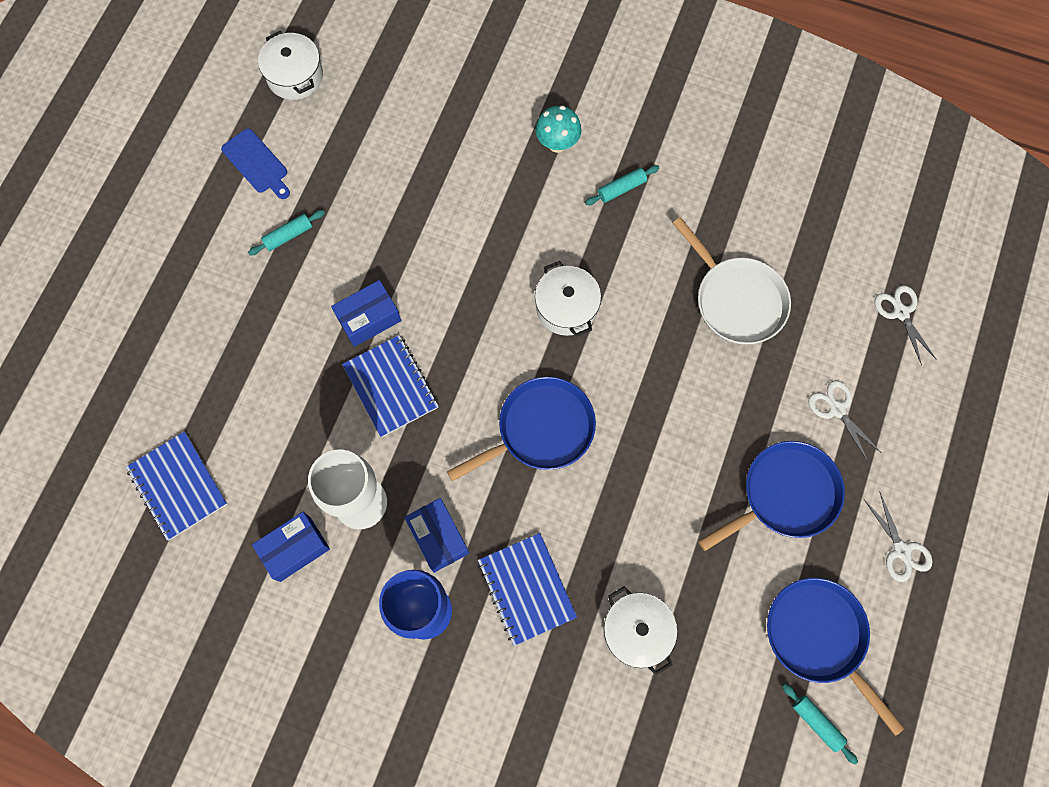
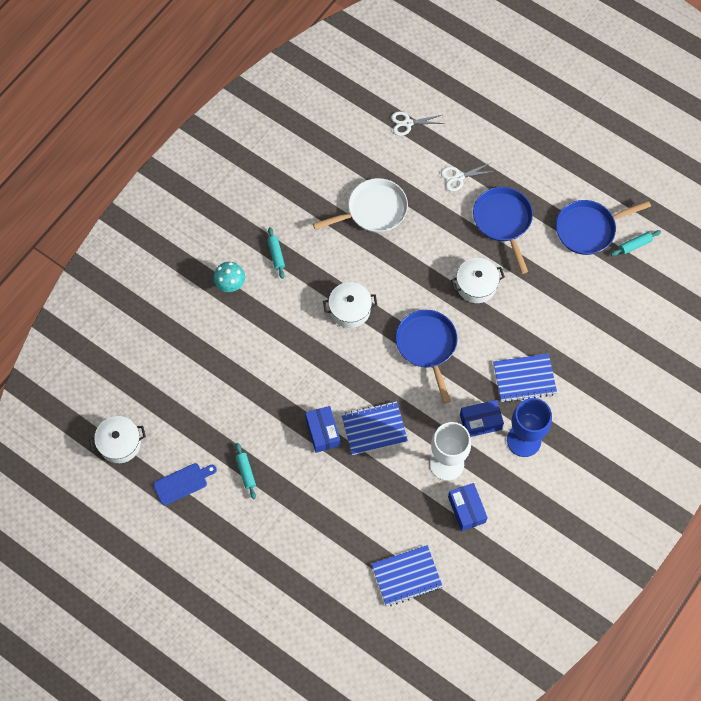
camera: 75 degrees left, 5 degrees down
white pot [603,586,677,675] -> white pot moved to [451,258,505,303]
white scissors [864,493,933,582] -> none

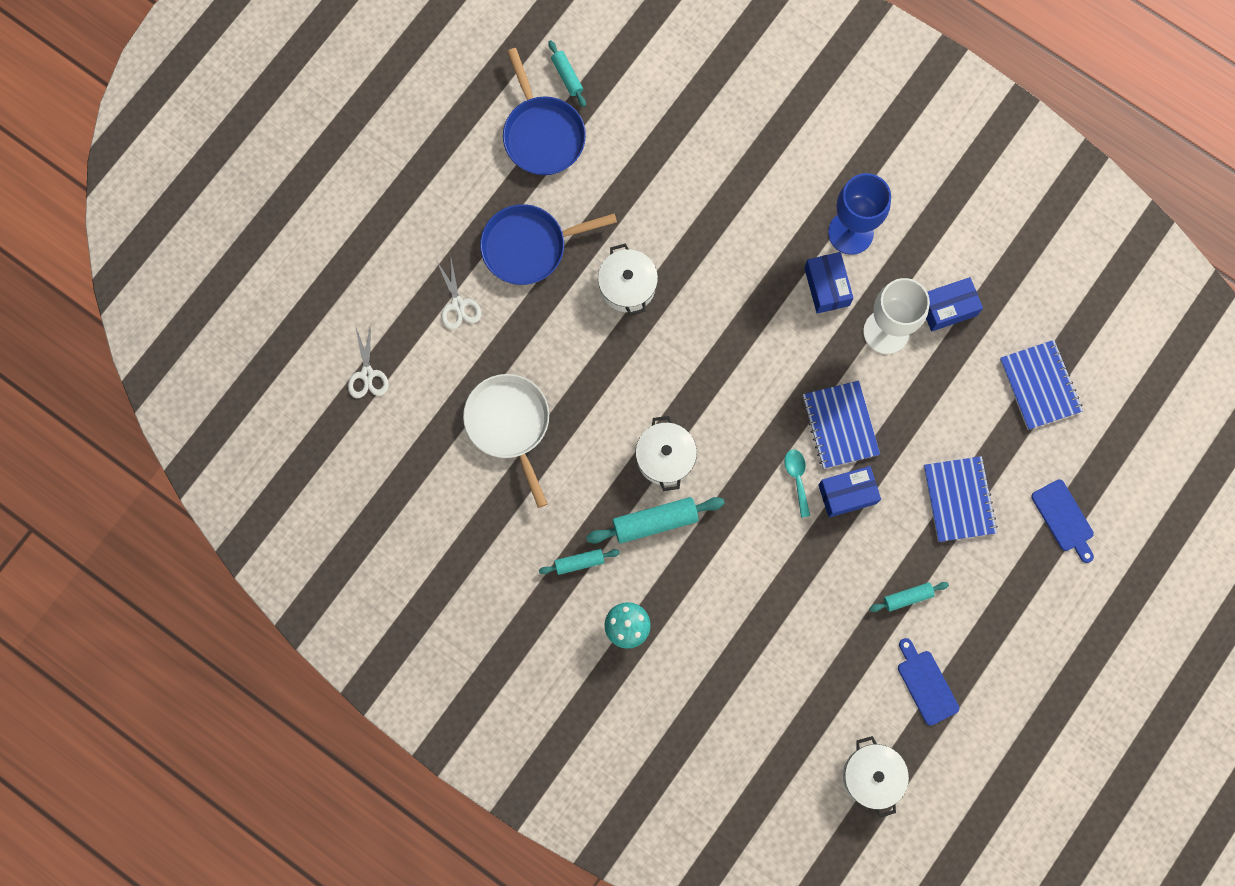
camera: 90 degrees left, 10 degrees up
blue pan [396,310,458,403] -> none
blue notebook [493,354,557,402] -> blue notebook moved to [924,456,998,542]
none -> turquoise rolling pin [586,497,725,543]
none -> turquoise spoon [784,450,810,518]
none -> blue cutting board [1031,479,1094,563]

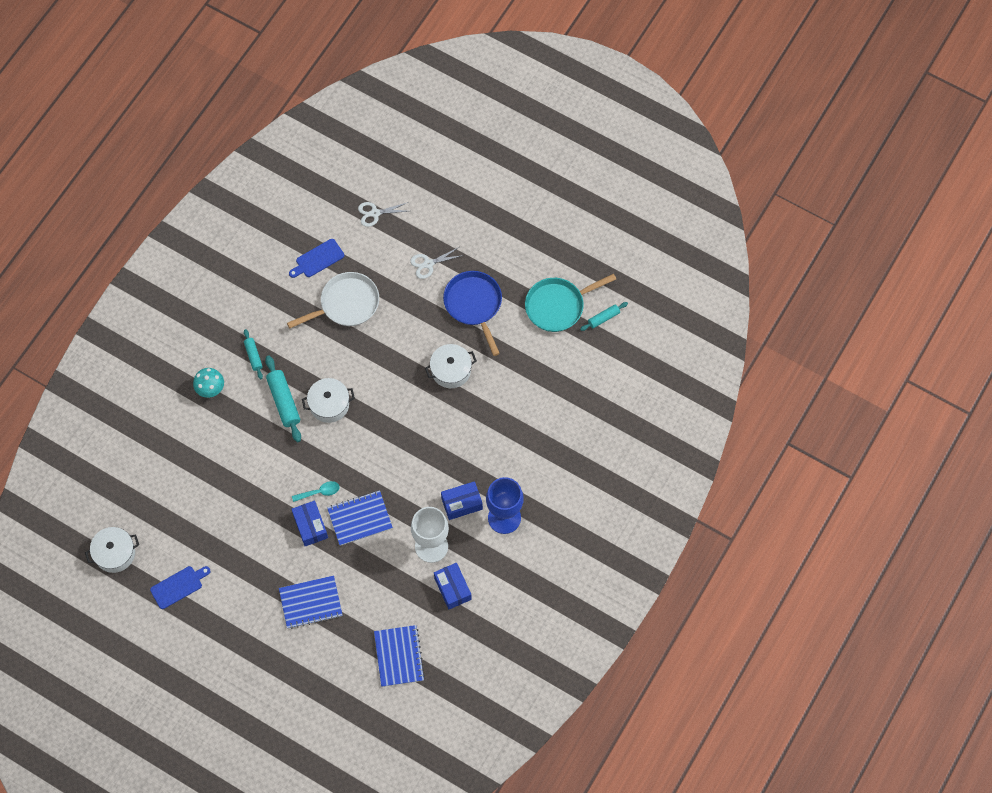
camera: 85 degrees right, 10 degrees down
blue pan [503,48,586,175] -> turquoise pan [525,274,616,332]
turquoise rolling pin [869,582,949,612] -> none
blue notebook [1000,340,1083,430] -> blue notebook turned 75 degrees counterclockwise [374,625,425,687]
blue cutting board [1031,479,1094,563] -> blue cutting board moved to [289,239,344,278]

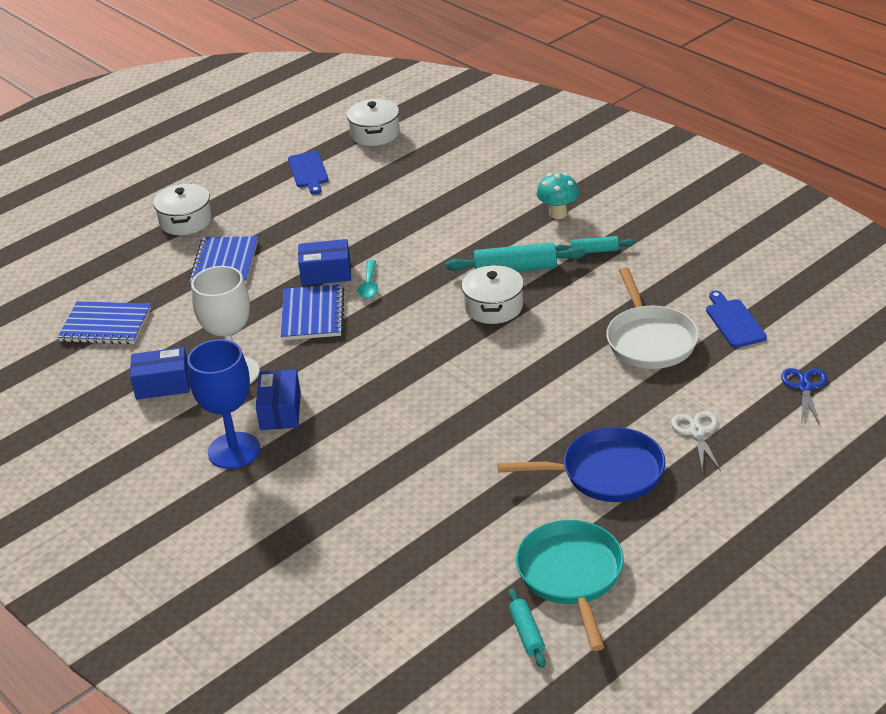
camera: 110 degrees right, 30 degrees down
white scissors [358,202,409,227] -> blue scissors [781,368,827,425]
white pot [425,344,477,388] -> white pot moved to [153,183,212,235]

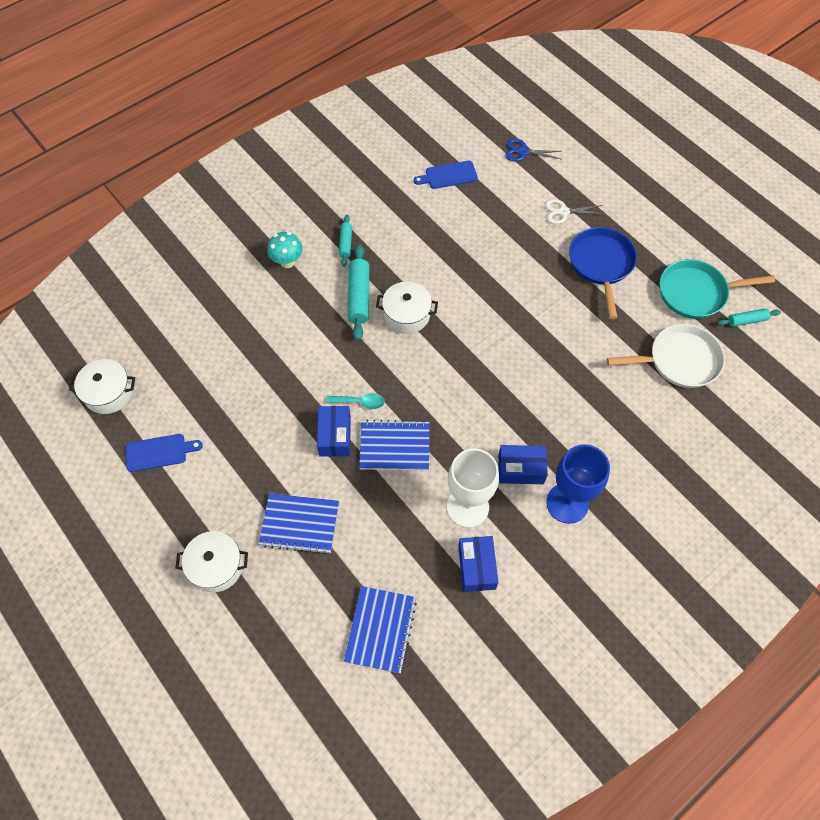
camera: 90 degrees left, 25 degrees up
white pan [606,267,699,369] -> white pan moved to [607,324,725,388]

